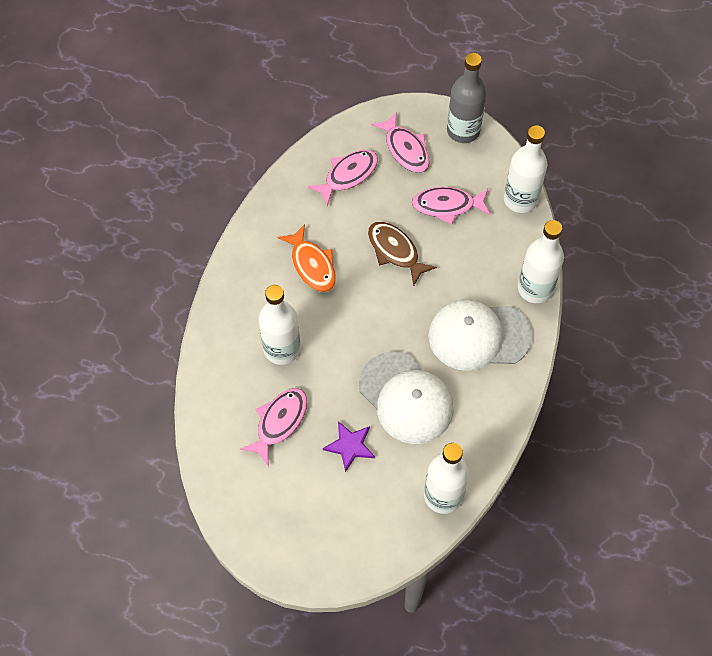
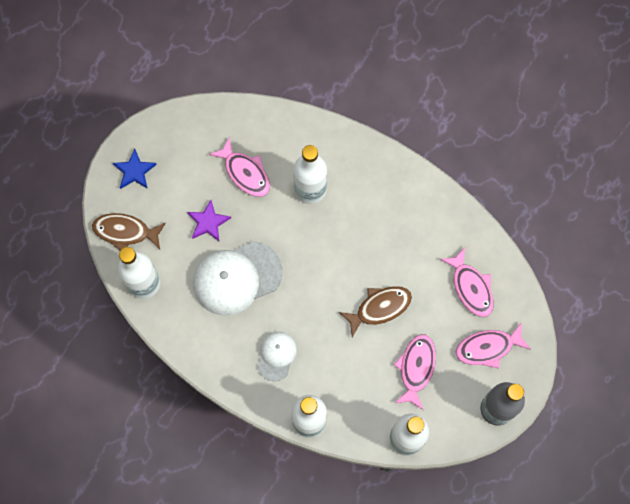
camera: 105 degrees right, 10 degrees up
orange fish [277,224,336,292] -> none
white cap [428,299,532,371] -> white cap [258,332,297,381], size x0.54
none -> brown fish [92,213,166,250]
none -> blue star [113,149,157,189]

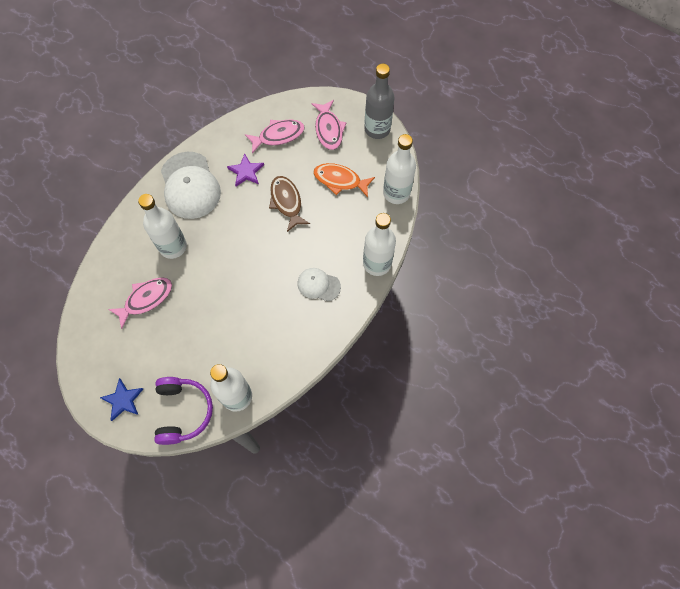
camera: 85 degrees left, 5 degrees down
brown fish [92,213,166,250] -> purple headphones [154,377,213,445]
purple star [187,200,231,241] -> purple star moved to [227,153,264,186]
white cap [193,241,282,316] -> white cap moved to [161,152,221,219]
pink fish [394,334,436,410] -> orange fish [313,163,375,197]

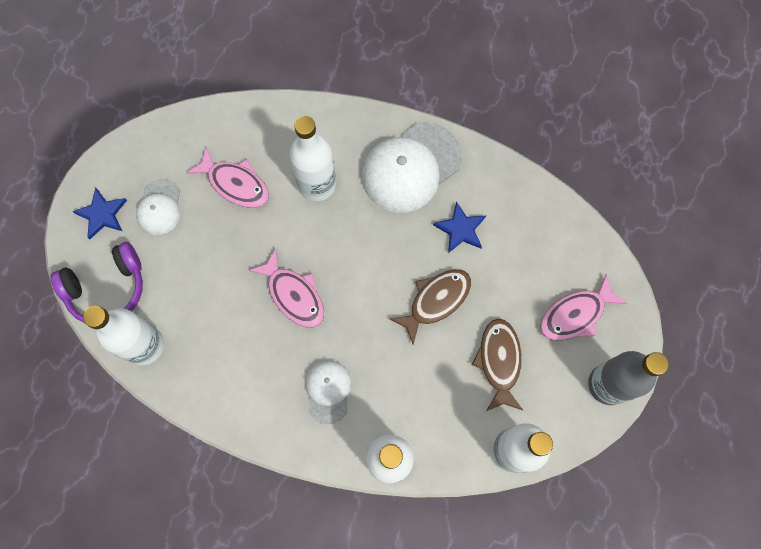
camera: 70 degrees right, 5 degrees up
purple star [227,153,264,186] -> blue star [433,201,486,253]
pink fish [245,119,305,154] -> pink fish moved to [249,249,324,327]
orange fish [313,163,375,197] -> brown fish [472,318,523,411]
none -> white cap [136,179,180,235]

